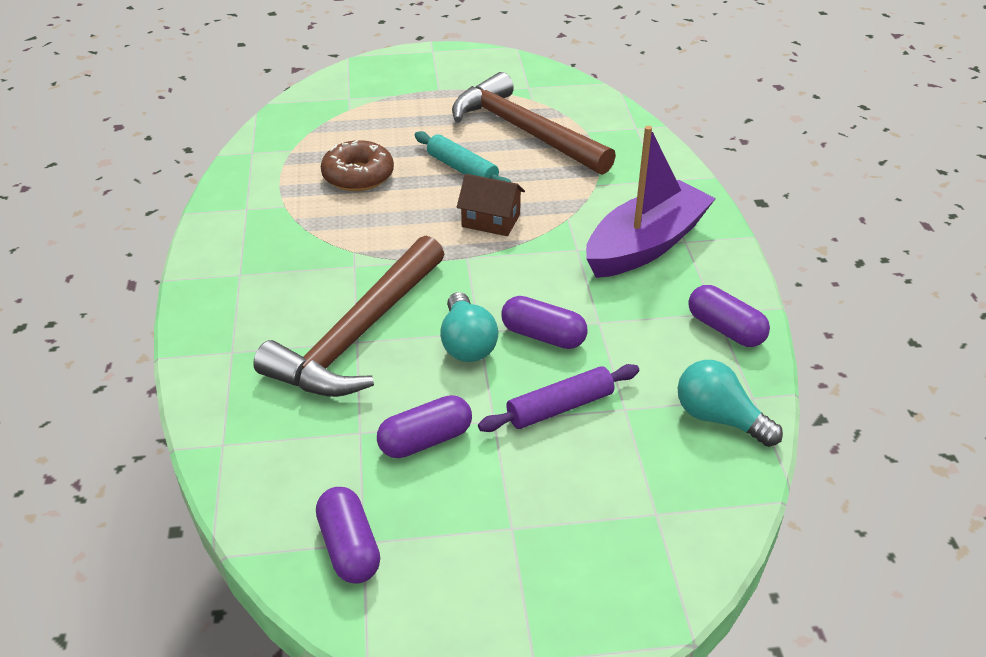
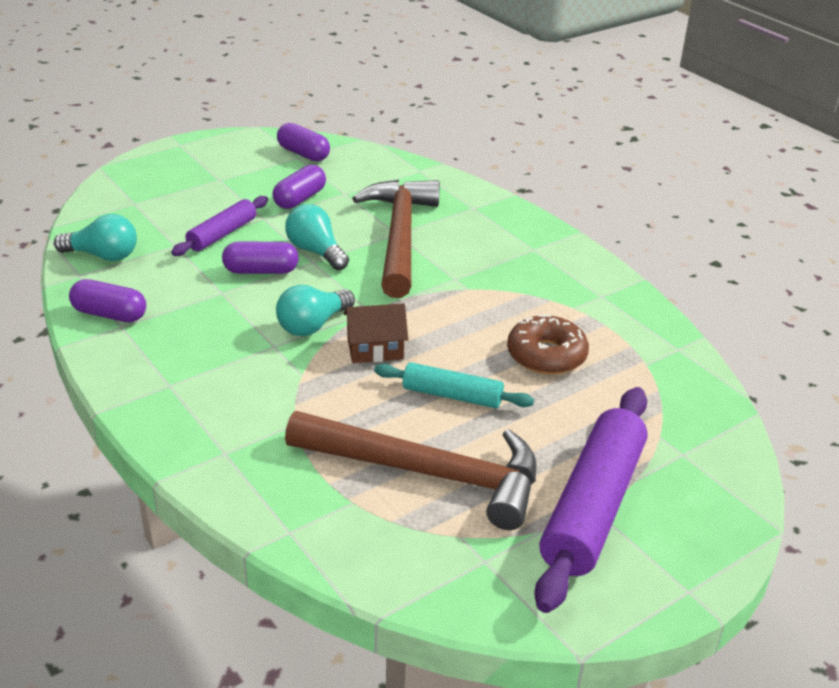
camera: 150 degrees right, 5 degrees down
purple boat [586,126,716,278] -> none
none -> turquoise light bulb [276,285,355,336]
none -> purple rolling pin [534,387,648,613]

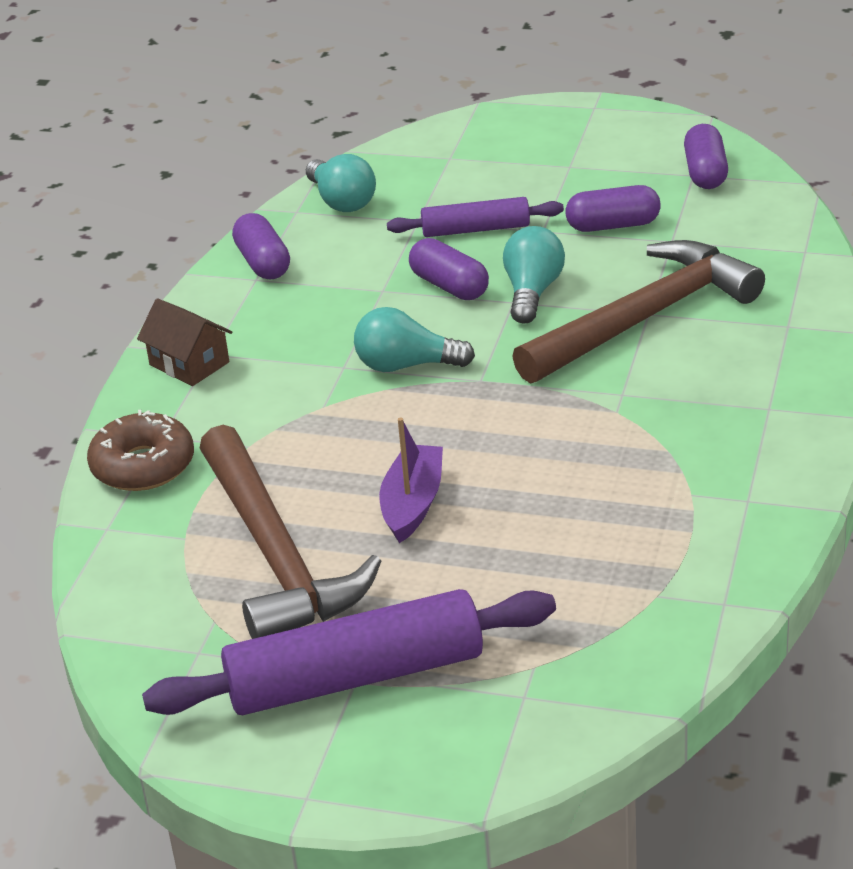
camera: 55 degrees right, 0 degrees up
brown house [344,303,408,363] -> brown house moved to [137,298,232,386]
turquoise rolling pin [374,362,534,408] -> purple boat [379,417,443,543]
brown donut [507,314,589,375] -> brown donut moved to [87,410,194,491]

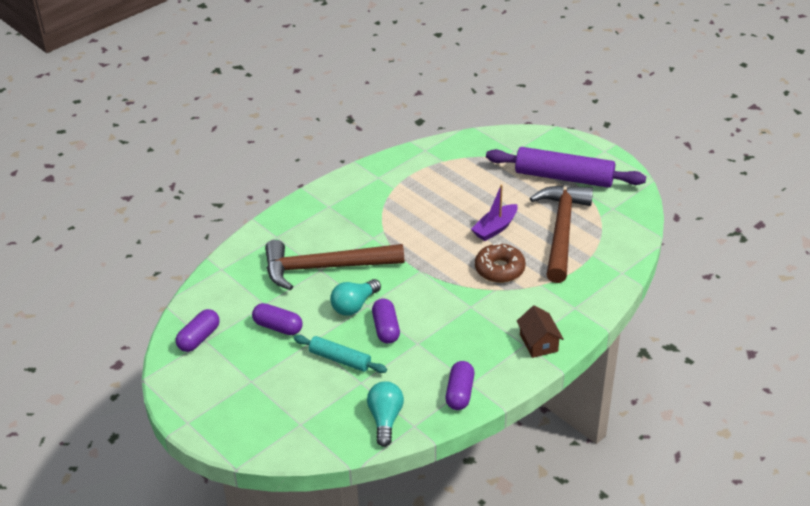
camera: 150 degrees left, 5 degrees up
brown donut [87,410,194,491] -> brown donut moved to [475,243,526,283]
turquoise light bulb [354,307,475,372] -> none
purple rolling pin [387,197,564,237] -> turquoise rolling pin [294,335,387,373]

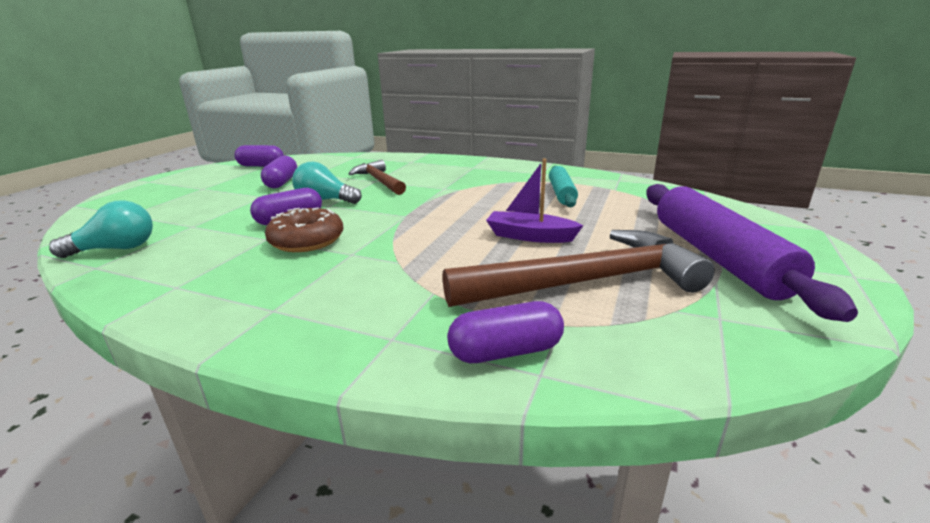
camera: 65 degrees right, 15 degrees down
brown hammer [265,240,404,290] -> brown hammer [348,160,406,195], size x0.59
turquoise rolling pin [294,335,387,373] -> turquoise rolling pin moved to [549,166,578,207]
purple capsule [445,361,474,410] -> purple capsule moved to [447,301,564,363]
brown donut [475,243,526,283] -> brown donut moved to [265,207,343,252]
brown house [517,305,563,358] -> none

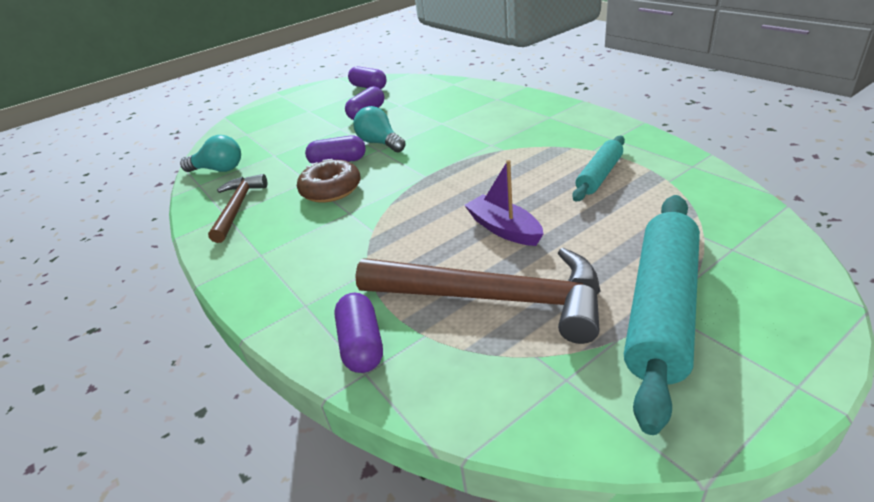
camera: 35 degrees right, 10 degrees up
brown hammer [348,160,406,195] -> brown hammer moved to [208,174,267,243]
purple capsule [447,301,564,363] -> purple capsule turned 60 degrees clockwise [334,293,383,373]
purple rolling pin [646,184,858,322] -> turquoise rolling pin [624,195,700,435]

